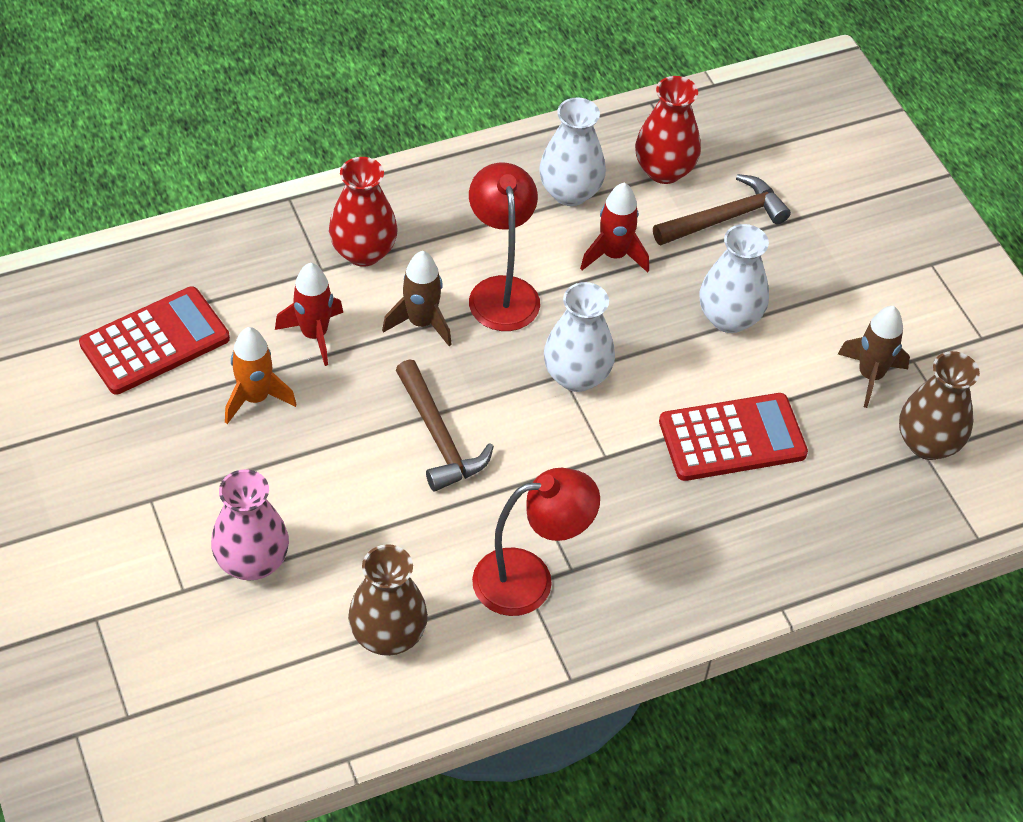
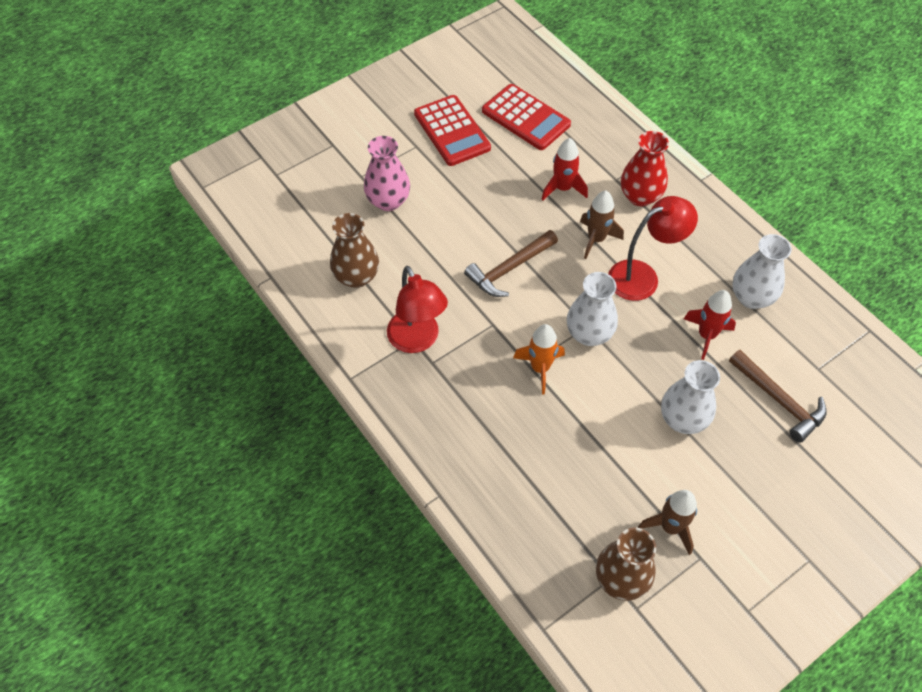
camera: 80 degrees right, 5 degrees up
orange rocket [225,327,297,424] -> orange rocket moved to [513,324,565,395]
red vase [635,76,701,184] -> none
red calculator [659,393,808,481] -> red calculator moved to [414,95,491,166]

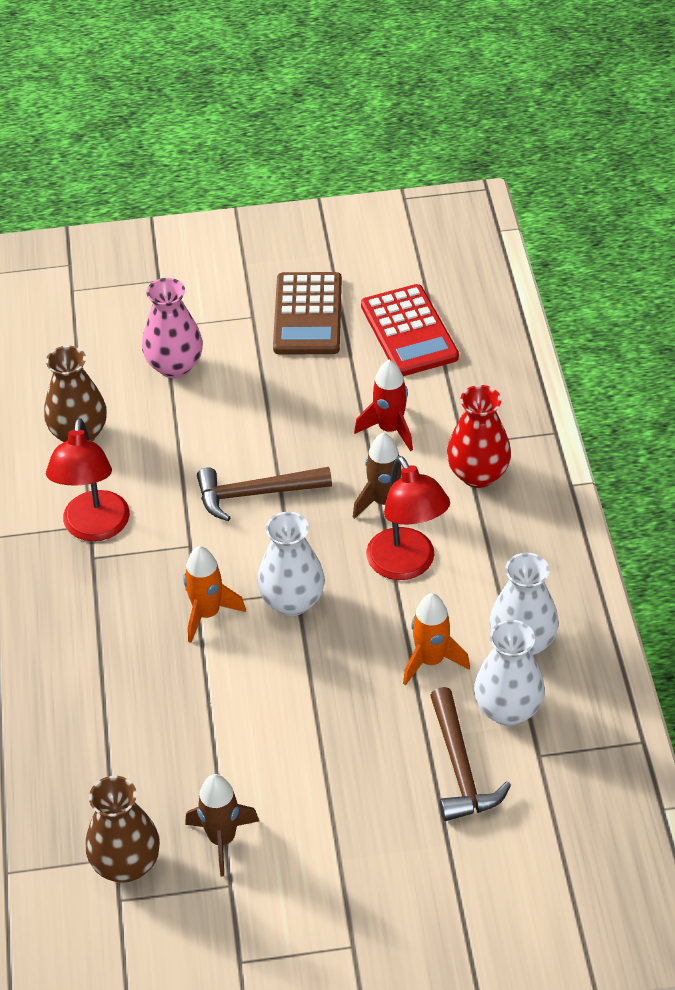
camera: 30 degrees right, 10 degrees down
red calculator [414,95,491,166] -> brown calculator [273,272,342,354]
red lamp [608,196,698,301] -> red lamp turned 60 degrees clockwise [366,456,450,580]
white vase [661,360,720,434] -> white vase moved to [474,620,545,726]
red rocket [684,290,736,360] -> orange rocket [403,593,470,686]

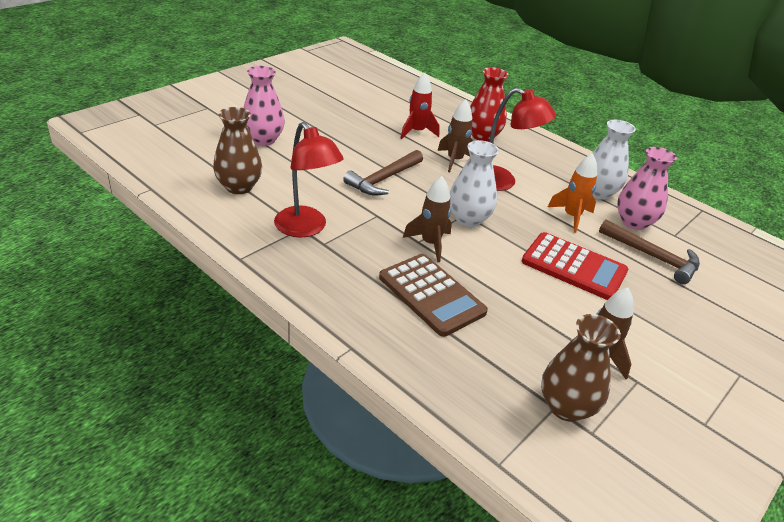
camera: 45 degrees left, 10 degrees down
orange rocket [183,546,246,643] -> brown rocket [403,176,452,262]
brown calculator [273,272,342,354] -> brown calculator moved to [379,254,488,337]
red calculator [361,284,459,376] -> red calculator moved to [522,232,628,300]
white vase [474,620,545,726] -> pink vase [617,147,677,230]

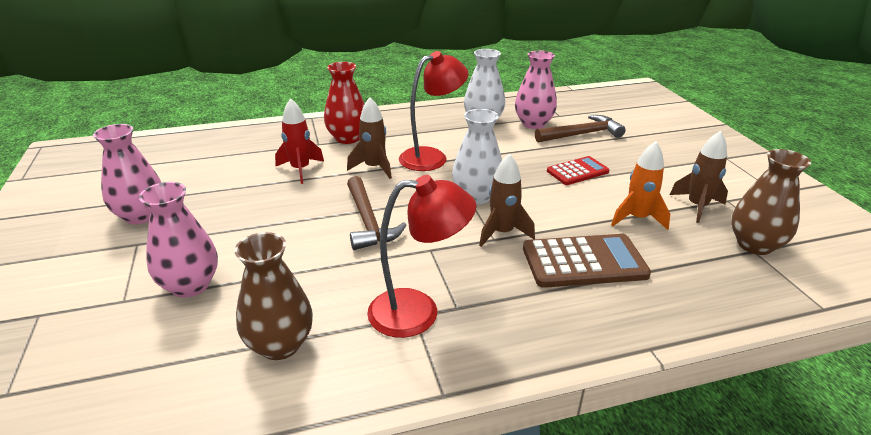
camera: 55 degrees left, 5 degrees down
red calculator [522,232,628,300] -> red calculator [547,156,609,185], size x0.62
orange rocket [548,153,597,233] -> orange rocket moved to [611,141,670,230]
none -> pink vase [93,124,162,224]

